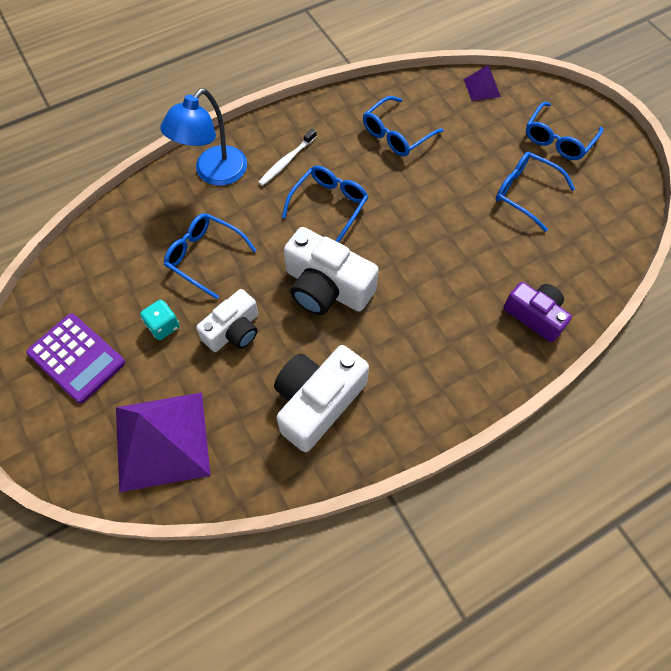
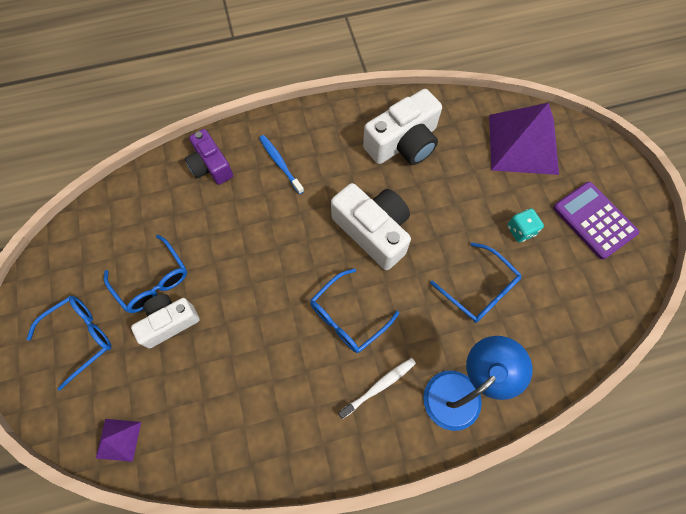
camera: 165 degrees left, 5 degrees up
white camera [196,289,258,352] -> white camera moved to [131,294,200,348]
blue glasses [363,96,443,157] -> none
none -> blue toothbrush [259,135,304,194]

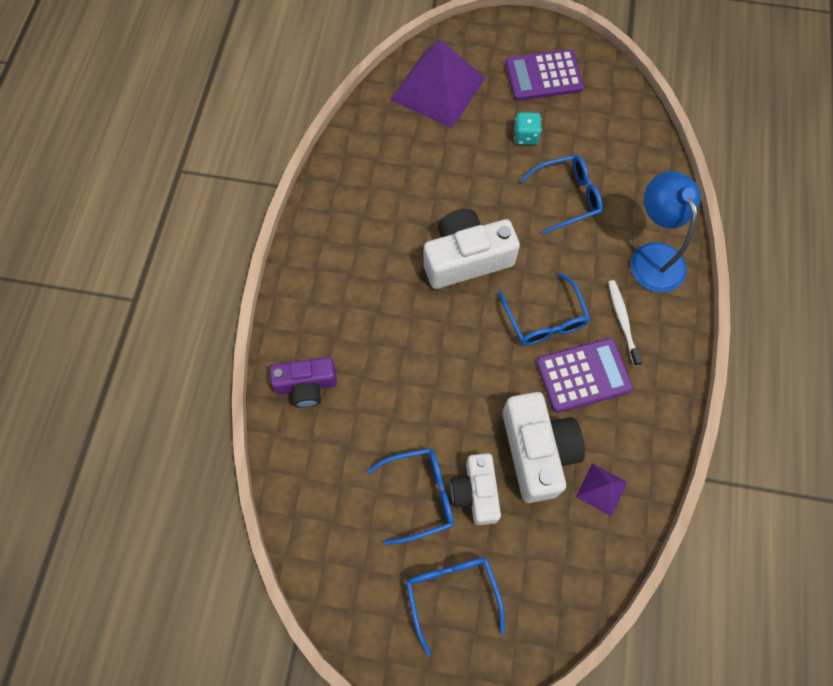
camera: 65 degrees left, 0 degrees up
purple pyramid [96,419,141,462] -> purple pyramid moved to [576,463,628,517]
blue toothbrush [259,135,304,194] -> none
white camera [363,89,442,165] -> white camera moved to [502,392,585,503]
none -> purple calculator [536,338,633,413]

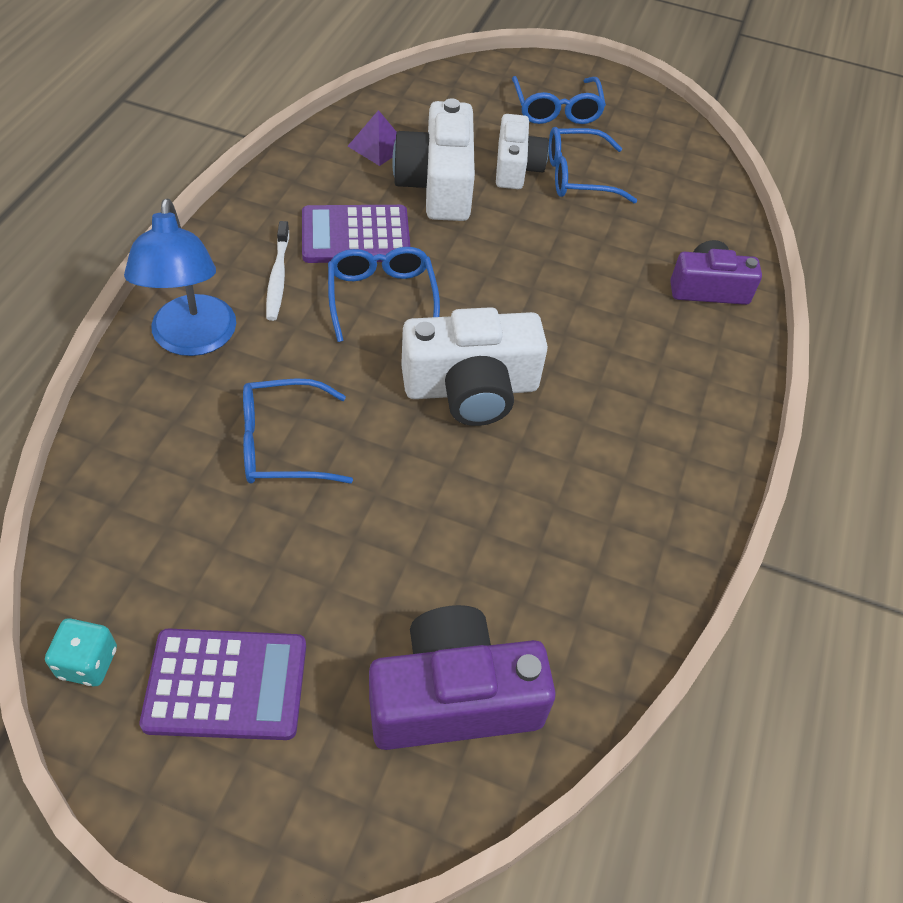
camera: 175 degrees left, 15 degrees down
purple pyramid [390,39,485,128] -> purple camera [369,605,556,750]
turquoise dice [514,113,542,145] -> turquoise dice moved to [45,618,117,686]

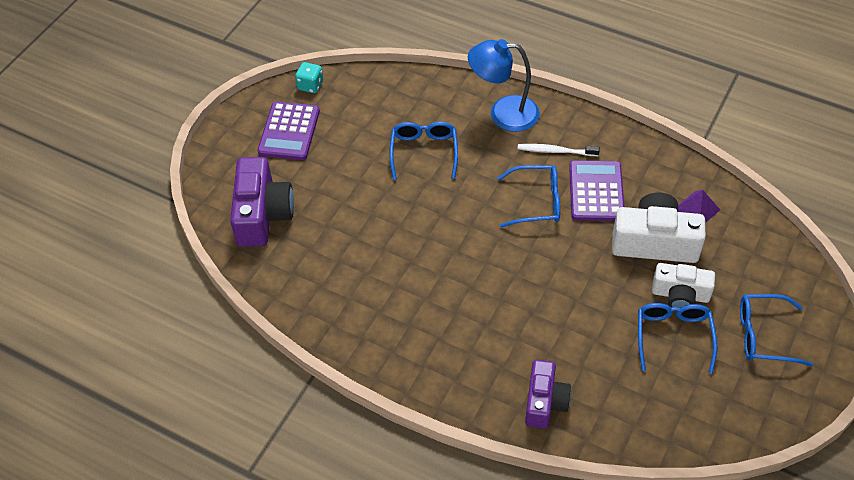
camera: 105 degrees right, 0 degrees up
white camera [401,307,548,426] -> none

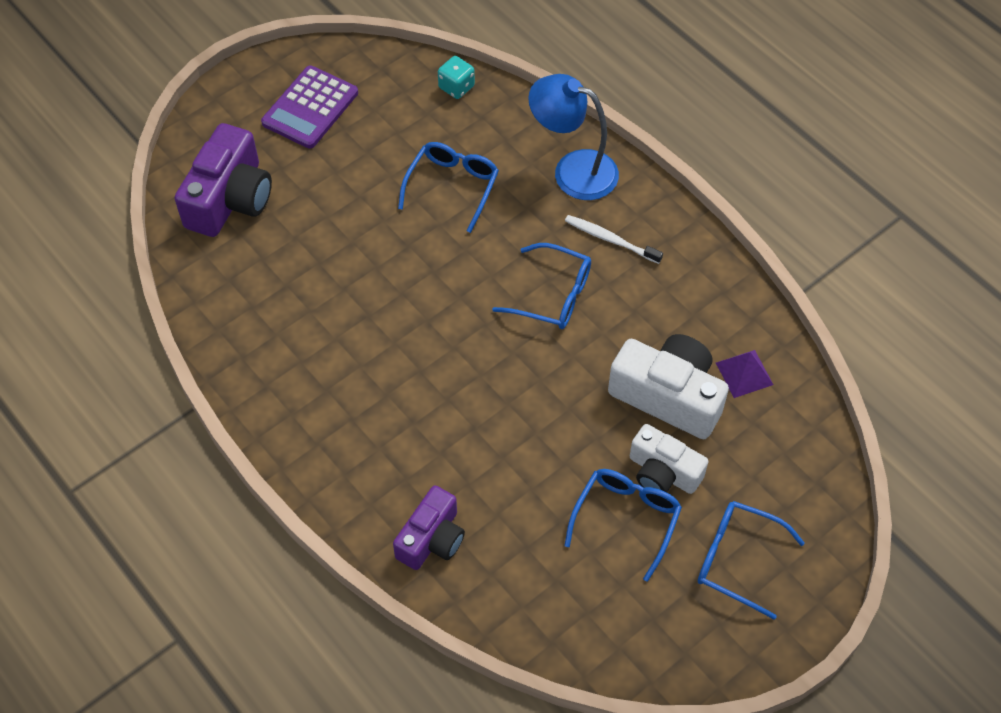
camera: 20 degrees right, 5 degrees up
turquoise dice [295,62,323,93] -> turquoise dice moved to [438,56,475,99]
purple calculator [569,160,624,221] -> none

